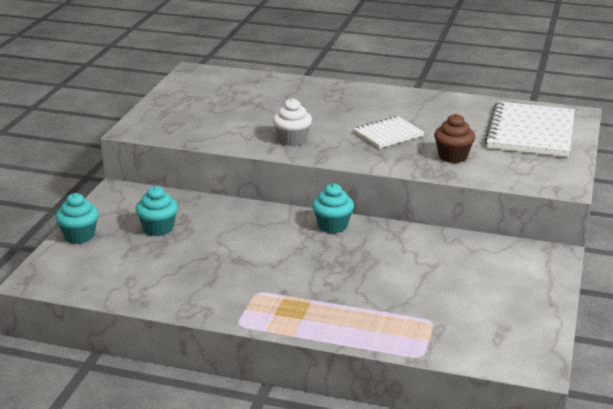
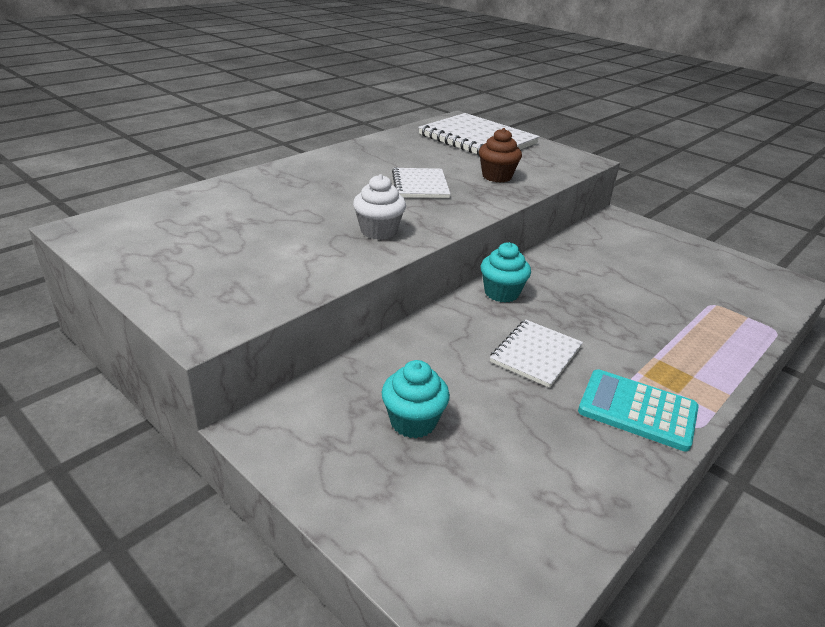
camera: 65 degrees left, 5 degrees up
turquoise cupcake [55,193,99,244] -> none
none -> white notebook [490,319,583,388]
none -> turquoise calculator [578,369,699,452]

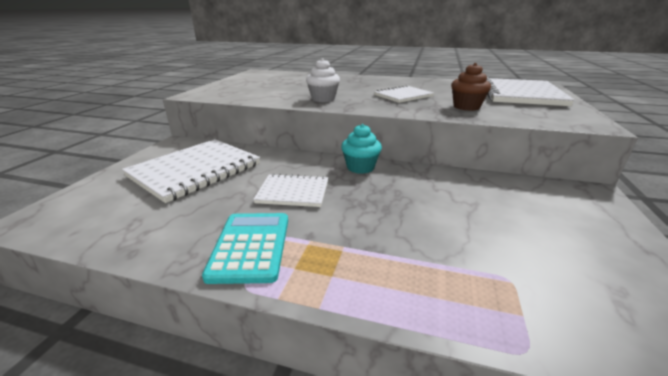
camera: 65 degrees right, 5 degrees down
turquoise cupcake [382,360,450,438] -> white notebook [122,139,260,203]

